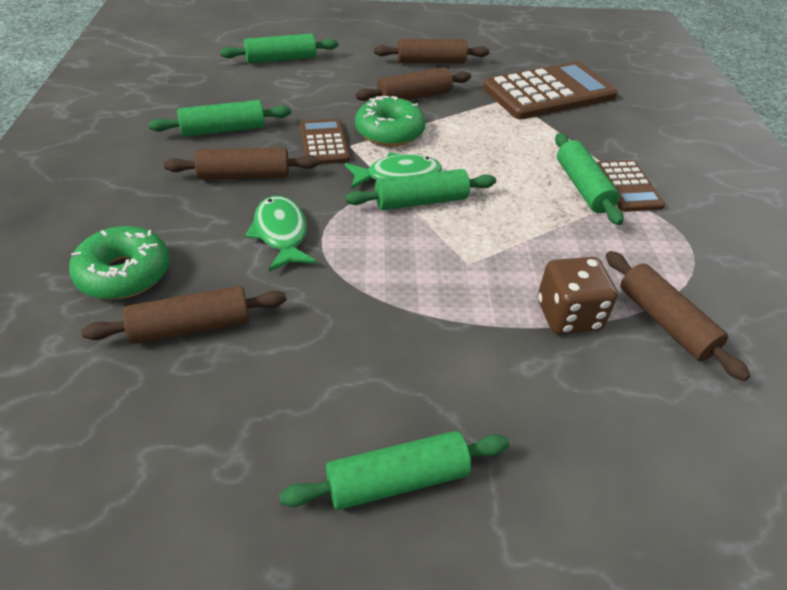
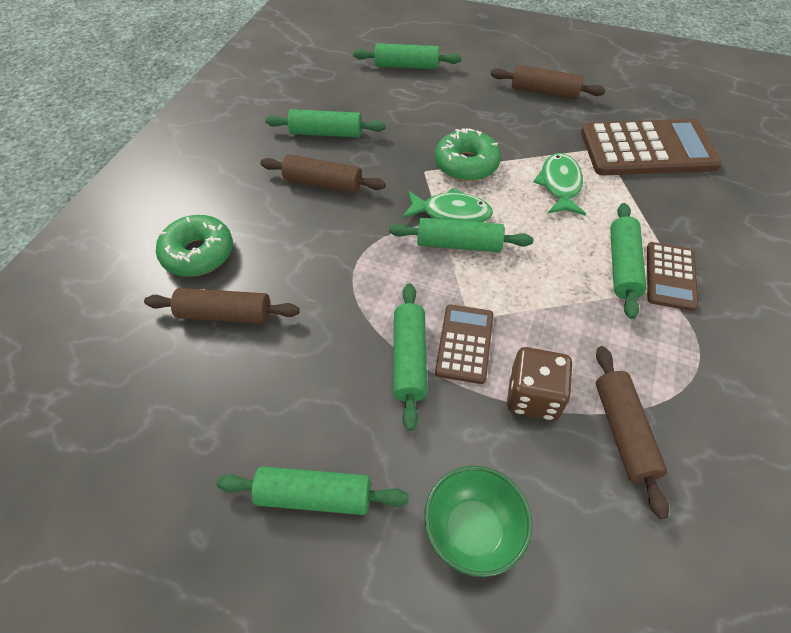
camera: 25 degrees right, 10 degrees up
green fish [245,196,317,272] -> green fish moved to [533,153,586,215]
brown calculator [300,119,350,164] -> brown calculator moved to [435,304,493,384]
brown rolling pin [355,67,471,101] -> none
none -> green rolling pin [393,283,427,431]
none -> green bowl [424,466,533,577]

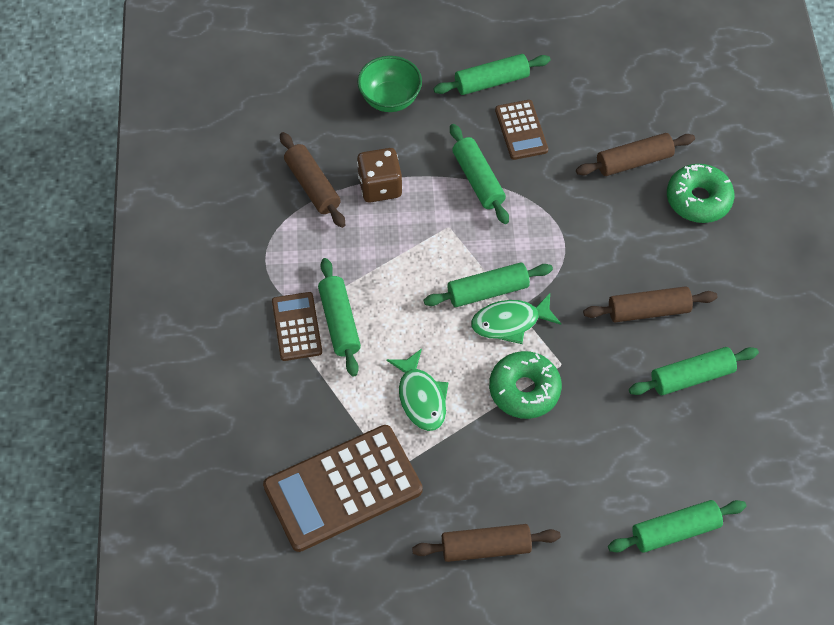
camera: 155 degrees right, 5 degrees up
brown calculator [435,304,493,384] -> brown calculator moved to [495,100,548,160]

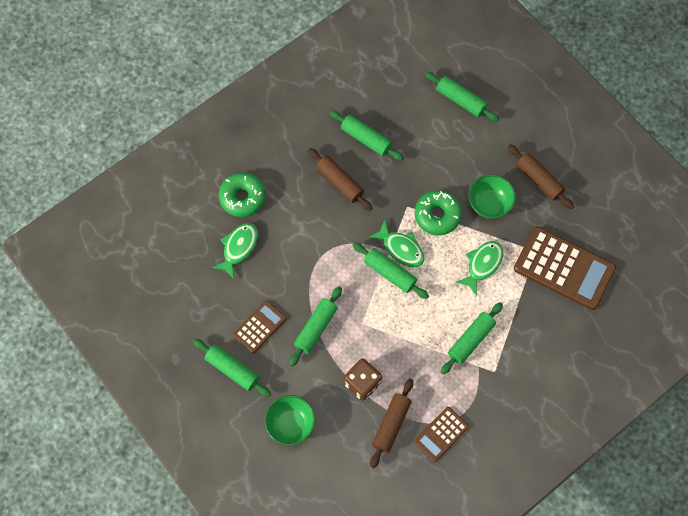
camera: 125 degrees left, 10 degrees up
brown calculator [272,292,322,361] -> brown calculator moved to [414,407,469,462]
brown rolling pin [576,133,695,176] -> green fish [212,223,258,279]
none -> green bowl [468,174,516,219]

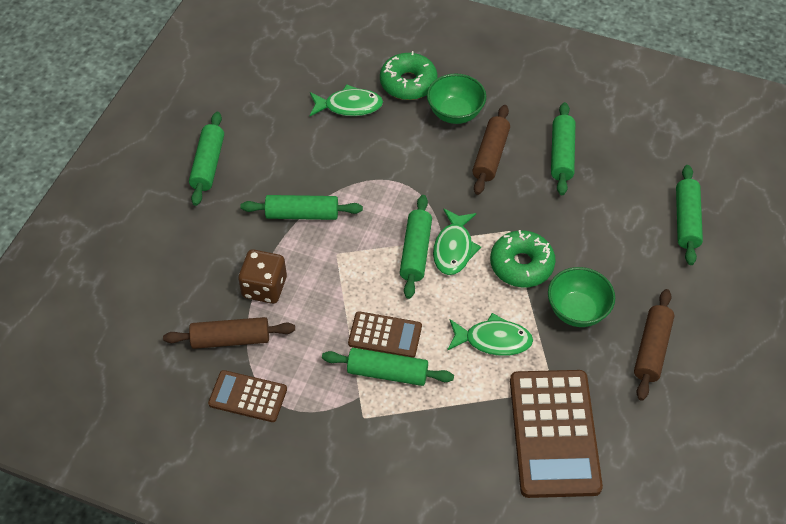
camera: 60 degrees right, 15 degrees down
brown calculator [233,301,286,353] -> brown calculator moved to [348,311,422,358]
green bowl [264,395,315,446] -> green bowl moved to [427,73,486,124]

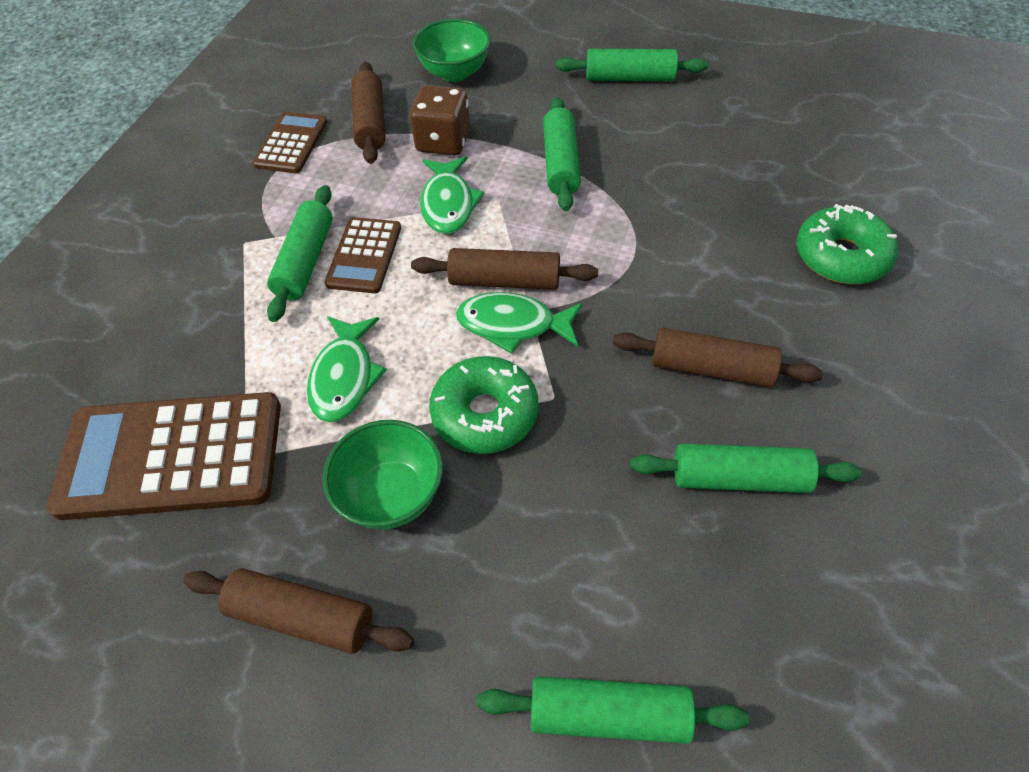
camera: 90 degrees right, 0 degrees up
green fish [310,84,383,116] -> green fish moved to [420,156,484,234]
green rolling pin [400,195,432,299] -> brown rolling pin [411,248,598,290]
green bowl [427,73,486,124] -> green bowl moved to [413,19,491,82]

